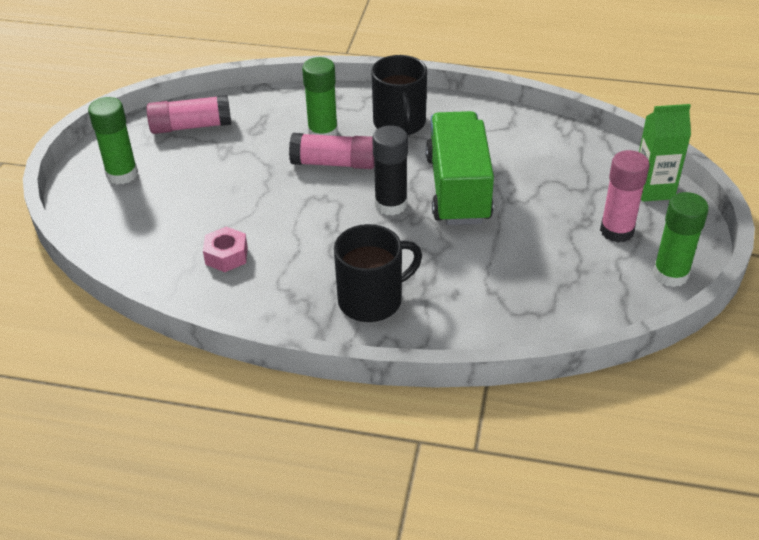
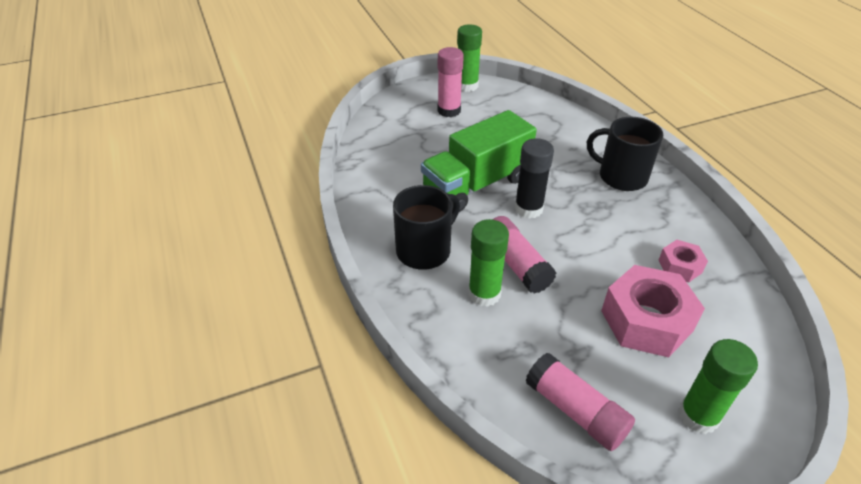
camera: 125 degrees left, 0 degrees up
green carton [639,104,691,202] -> none
none -> pink nut [601,265,705,357]

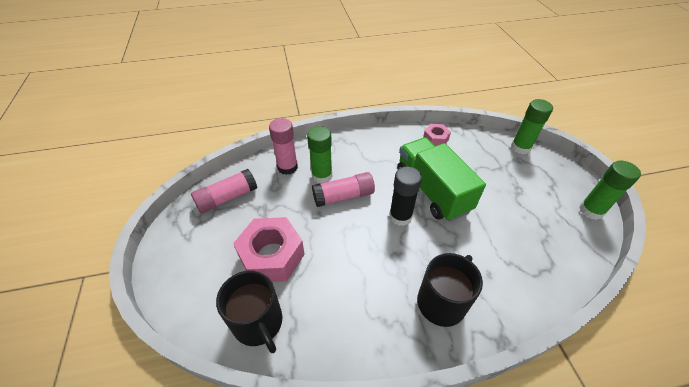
camera: 100 degrees right, 5 degrees up
black mug [393,185,460,270] -> black mug moved to [216,270,282,353]
pink glue stick [437,47,464,117] -> pink glue stick moved to [269,118,298,175]
pink nut [658,240,708,283] -> pink nut moved to [423,124,451,146]
green glue stick [679,339,758,434] -> green glue stick moved to [511,99,553,154]

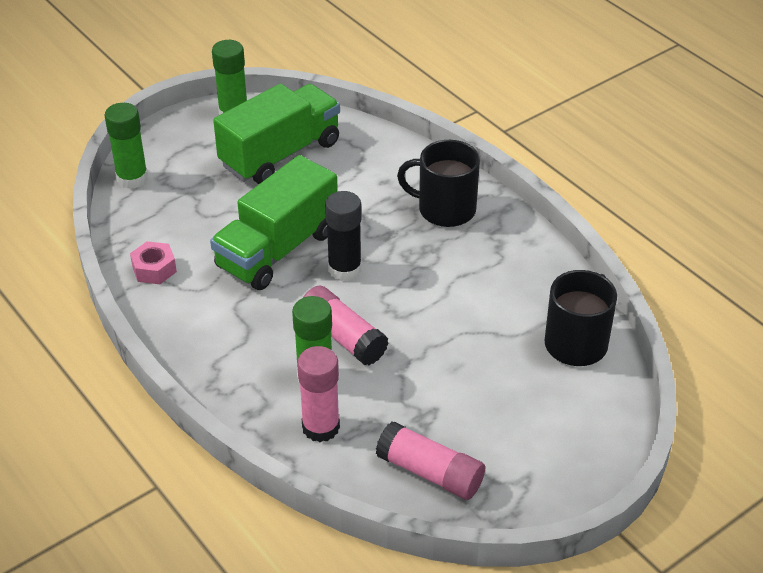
camera: 115 degrees left, 5 degrees down
pink nut [233,217,305,282] -> none
none -> green truck [213,84,340,184]

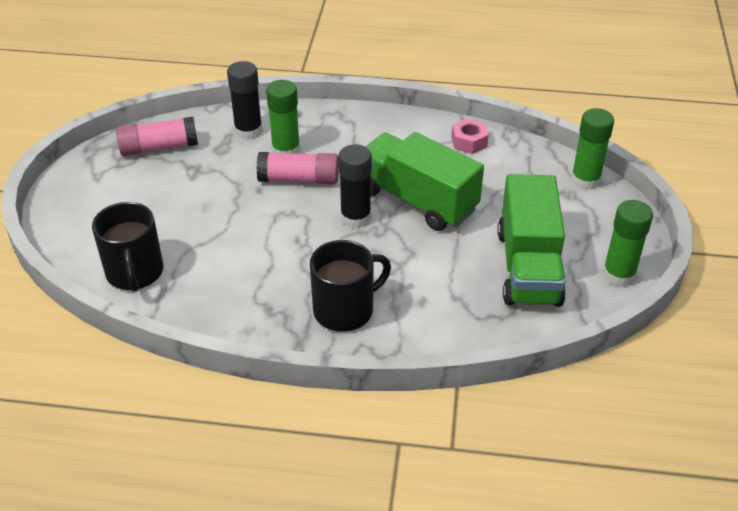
camera: 135 degrees right, 0 degrees up
green truck [210,155,337,290] -> green truck turned 45 degrees counterclockwise [365,132,484,231]
pink glue stick [297,346,340,442] -> black glue stick [227,61,262,140]

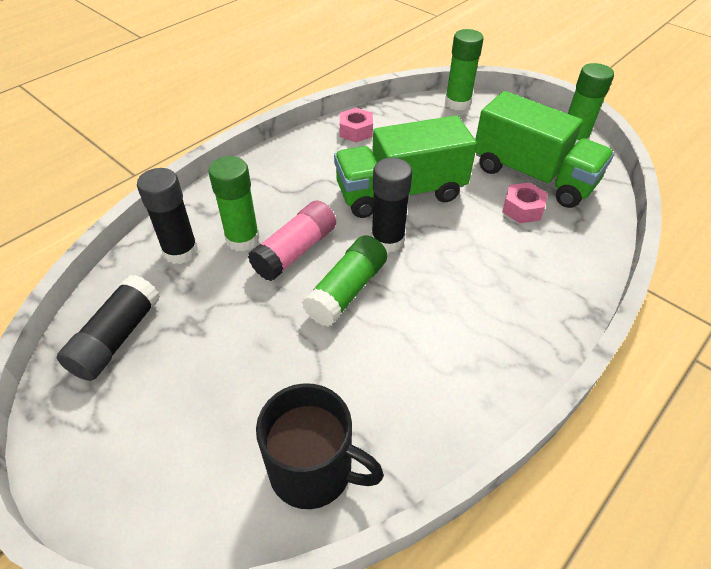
camera: 55 degrees left, 5 degrees up
pink glue stick [116,117,198,156] -> black glue stick [57,275,160,381]
black mug [310,240,391,332] -> none
none -> green glue stick [302,236,387,327]
none -> pink nut [502,182,548,223]

